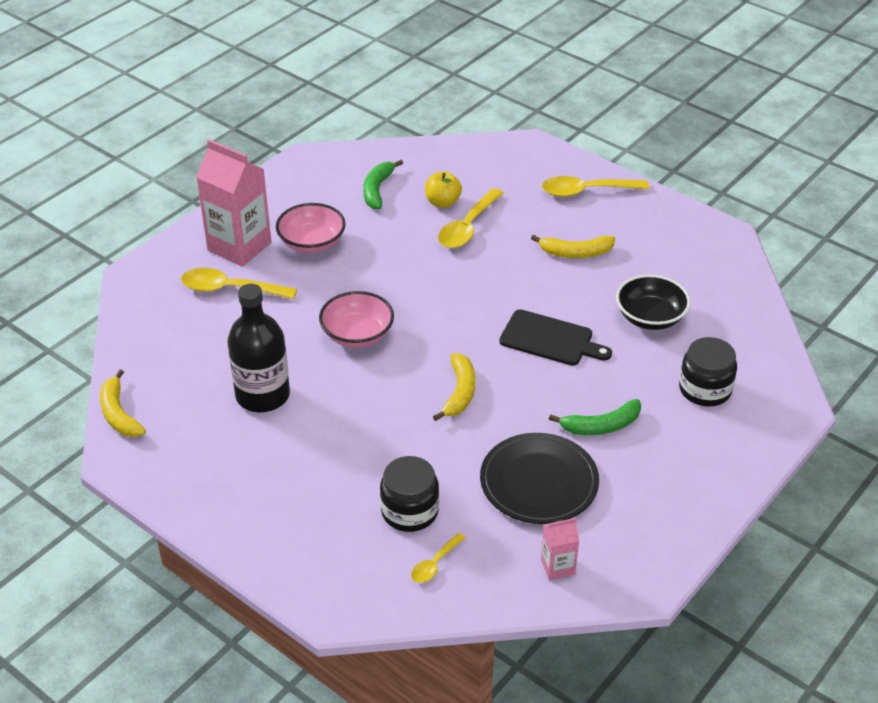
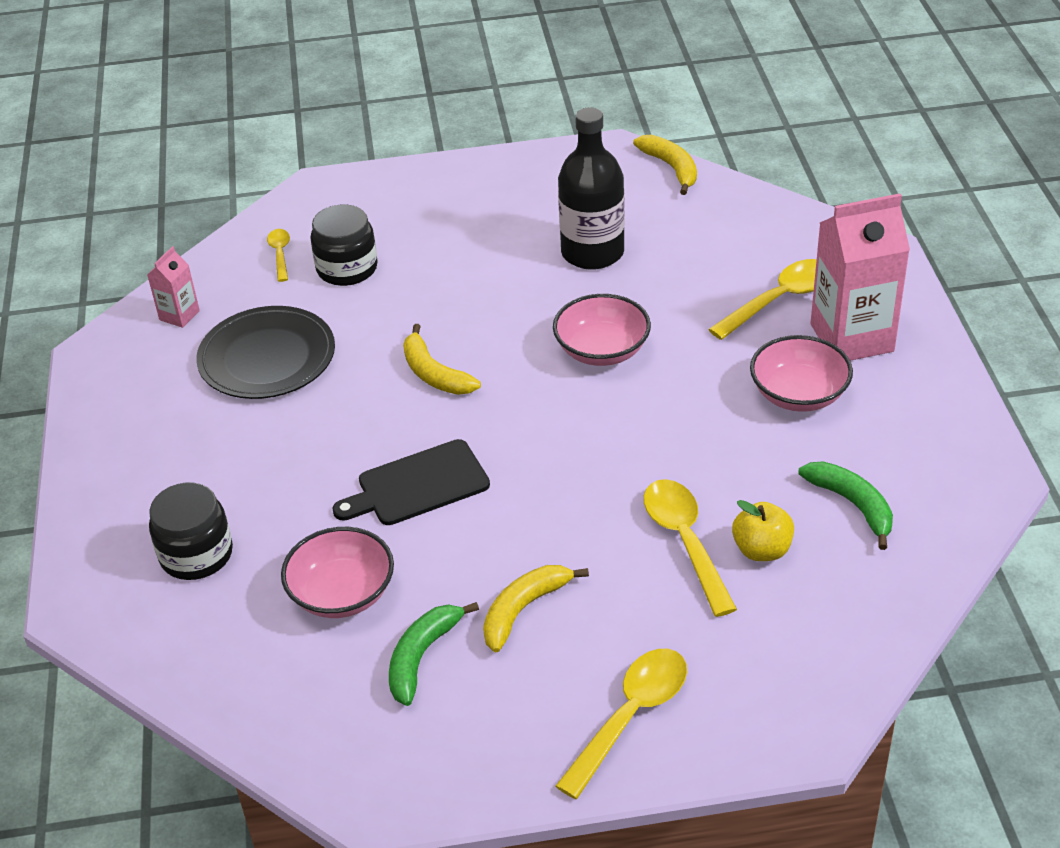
camera: 135 degrees right, 0 degrees up
yellow banana [100,369,146,437] -> yellow banana turned 45 degrees clockwise [633,135,697,195]
green banana [549,399,641,435] -> green banana moved to [389,602,479,706]
black bowl [616,274,690,330] -> pink bowl [281,527,394,618]

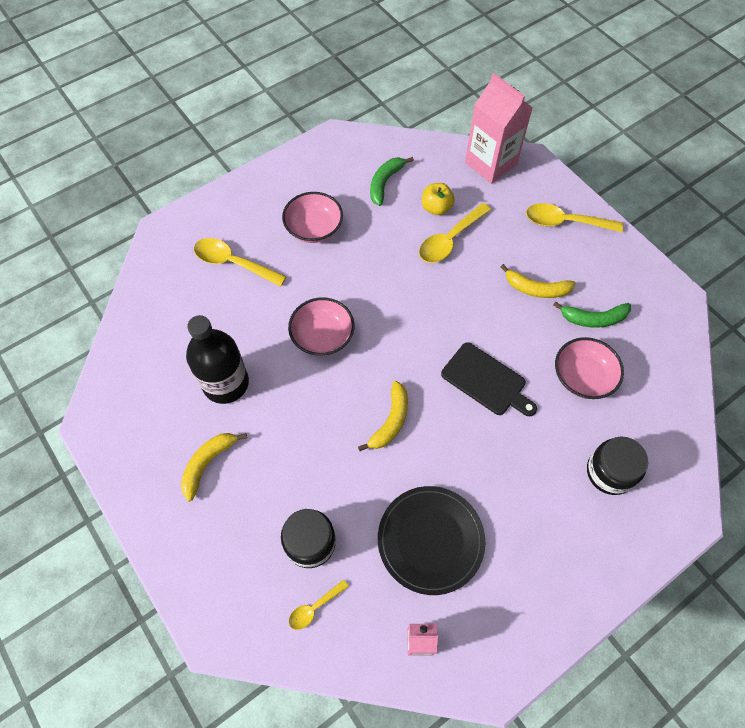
camera: 120 degrees left, 20 degrees up
yellow banana [633,135,697,195] -> yellow banana moved to [181,433,247,501]
pink carton [811,194,910,361] -> pink carton moved to [465,73,533,184]

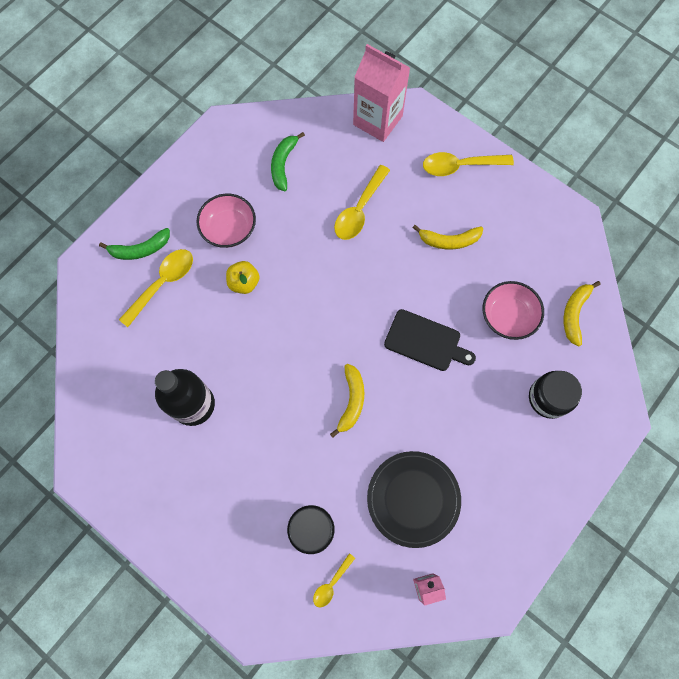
camera: 15 degrees left, 10 degrees up
yellow banana [181,433,247,501] -> yellow banana moved to [564,281,601,347]
yellow spoon [194,238,287,287] -> yellow spoon turned 120 degrees clockwise [119,249,193,327]
pink bowl [288,297,355,356] -> none
yellow apple [422,183,455,215] -> yellow apple moved to [226,261,260,294]
green banana [553,302,631,328] -> green banana moved to [99,228,170,260]

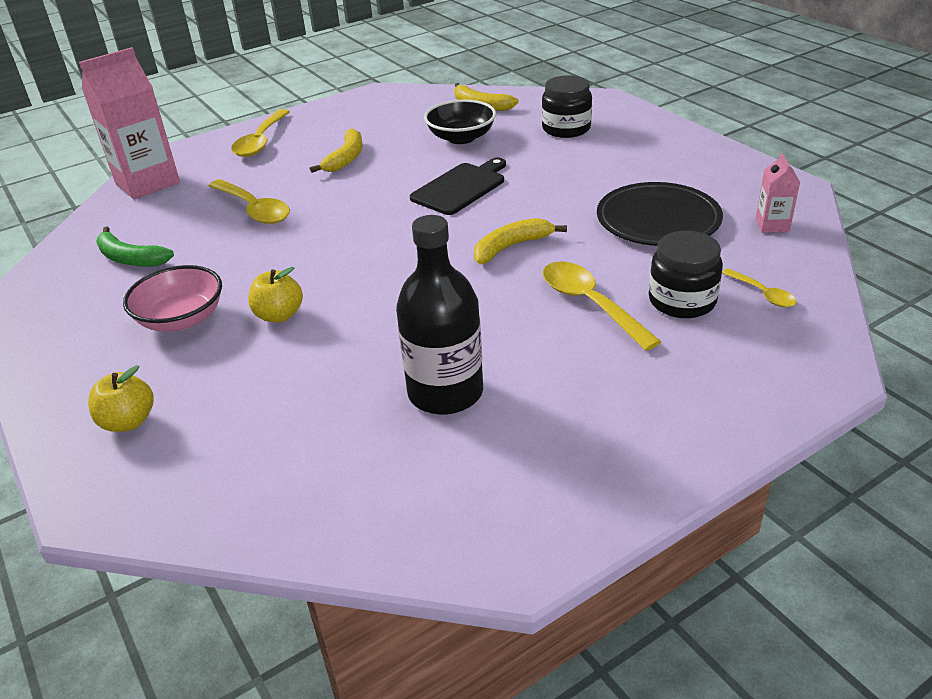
camera: 70 degrees left, 35 degrees down
green banana [99,228,170,260] -> yellow apple [88,365,154,432]
yellow spoon [119,249,193,327] -> yellow spoon moved to [543,262,661,351]
yellow banana [330,364,364,438] -> yellow banana turned 60 degrees counterclockwise [474,218,567,264]
pink bowl [483,281,544,340] -> black bowl [424,100,496,144]

